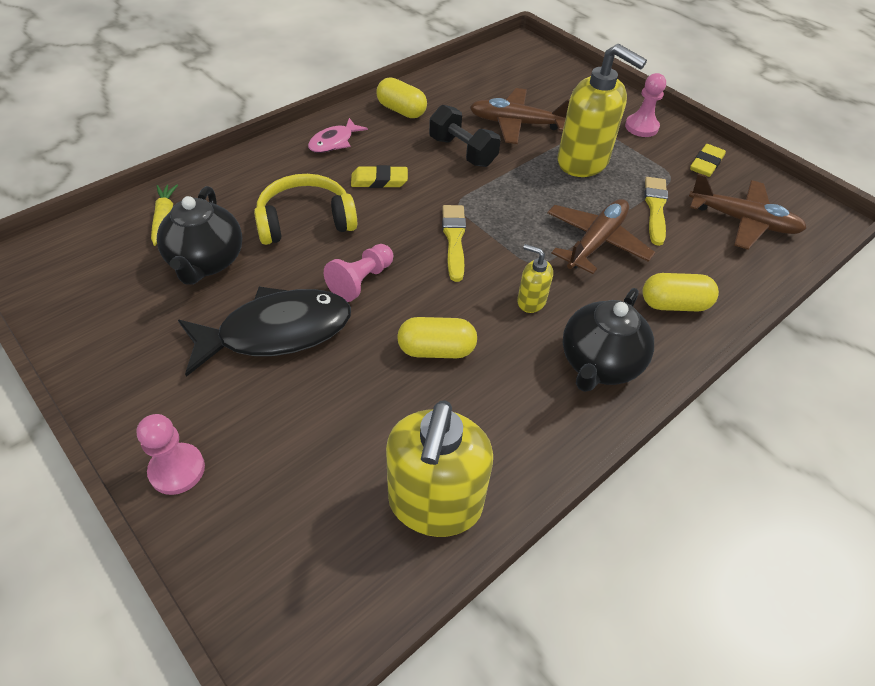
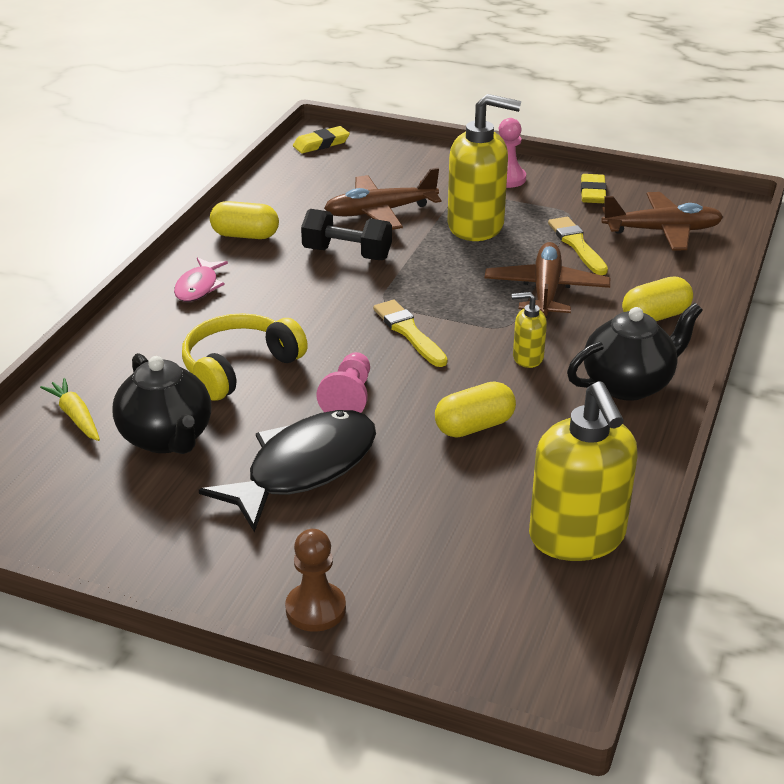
camera: 25 degrees left, 15 degrees down
pink pawn [136,414,205,495] -> brown pawn [285,529,346,632]
yellow eraser [351,165,408,188] -> yellow eraser moved to [293,126,350,153]
black teapot [563,288,654,392] -> black teapot turned 120 degrees counterclockwise [567,303,703,401]

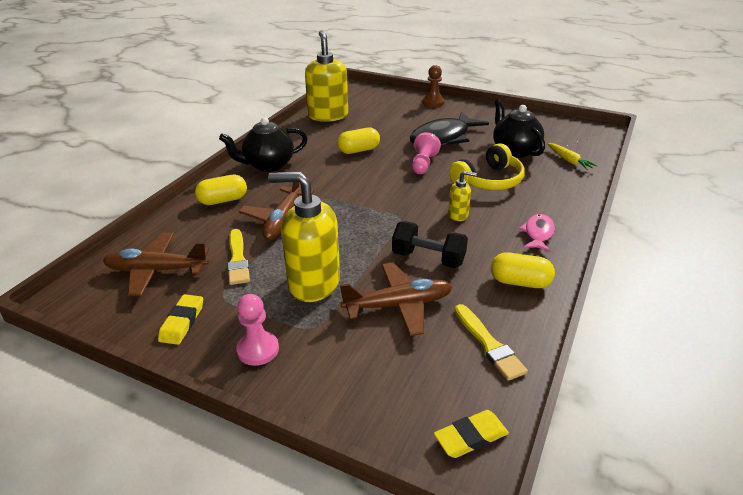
camera: 175 degrees left, 0 degrees up
yellow brush [373,300,448,367] -> yellow brush moved to [455,304,528,381]
yellow soap dispenser [512,292,547,368] -> yellow soap dispenser moved to [448,171,477,221]

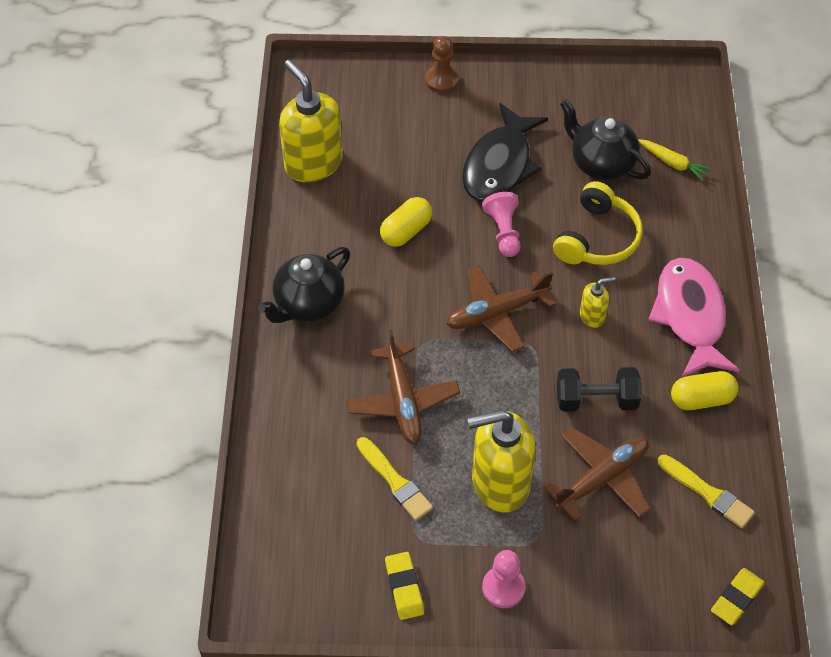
camera: 25 degrees left, 20 degrees up
brown plane [103,233,209,296] -> brown plane moved to [446,265,556,352]
yellow capsule [195,175,247,205] -> none
pink fish [519,214,555,252] -> pink fish [648,258,740,378], size x1.95

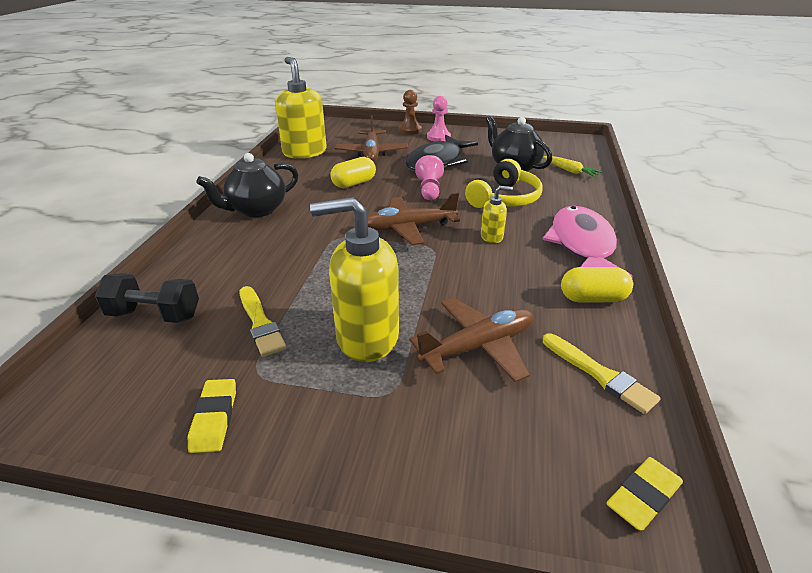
camera: 10 degrees right, 20 degrees down
brown plane [346,330,460,444] -> brown plane moved to [335,115,408,162]
pink pawn [482,550,526,608] -> pink pawn moved to [427,96,451,142]
black dumbbell [557,367,641,412] -> black dumbbell moved to [95,273,199,323]

